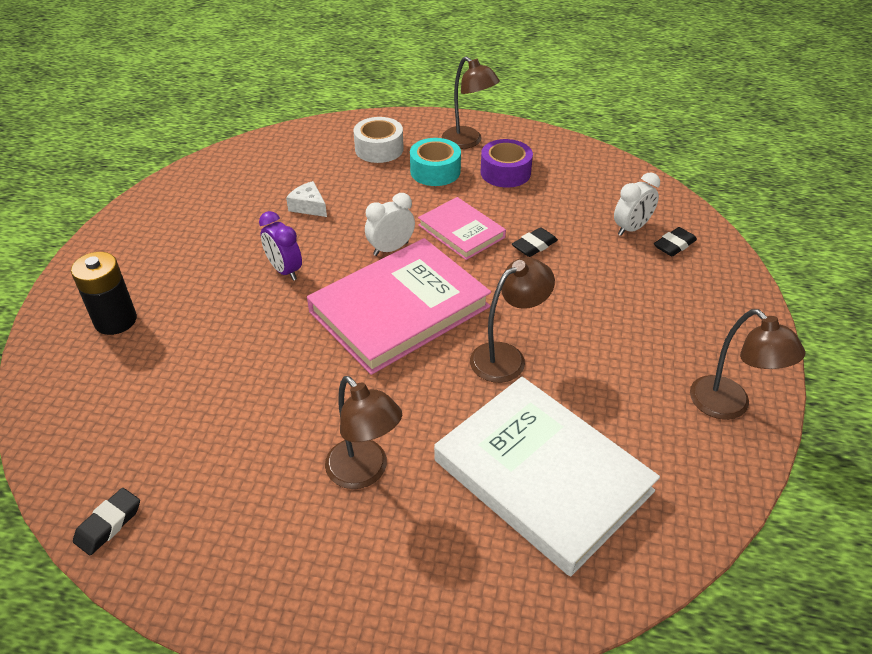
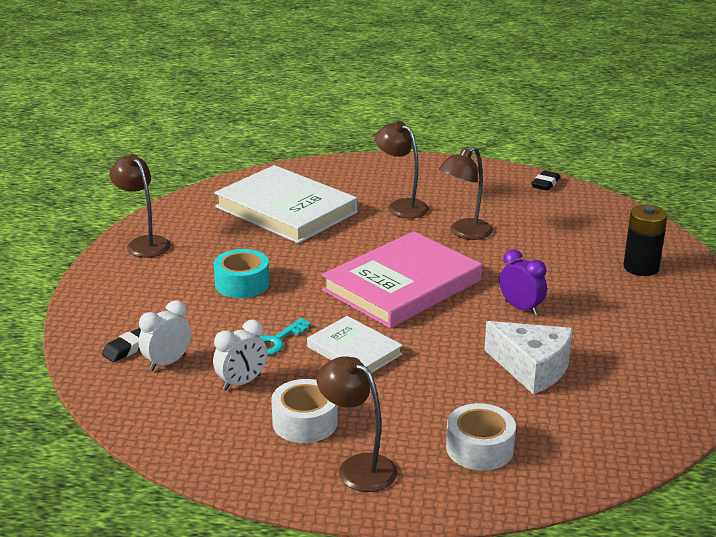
camera: 175 degrees right, 15 degrees down
white cheese [286,181,327,217] -> white cheese [484,321,573,394], size x1.85
white clock [365,193,415,256] -> white clock moved to [213,320,267,390]
turquoise tape [410,138,461,186] -> turquoise tape moved to [214,249,270,298]
pink book [418,197,506,260] -> white book [307,316,403,373]
brown lamp [470,257,555,383] -> brown lamp moved to [439,147,493,240]
purple tape [481,139,533,188] -> white tape [272,379,338,443]
black eraser [512,227,558,257] -> turquoise key [260,318,311,355]

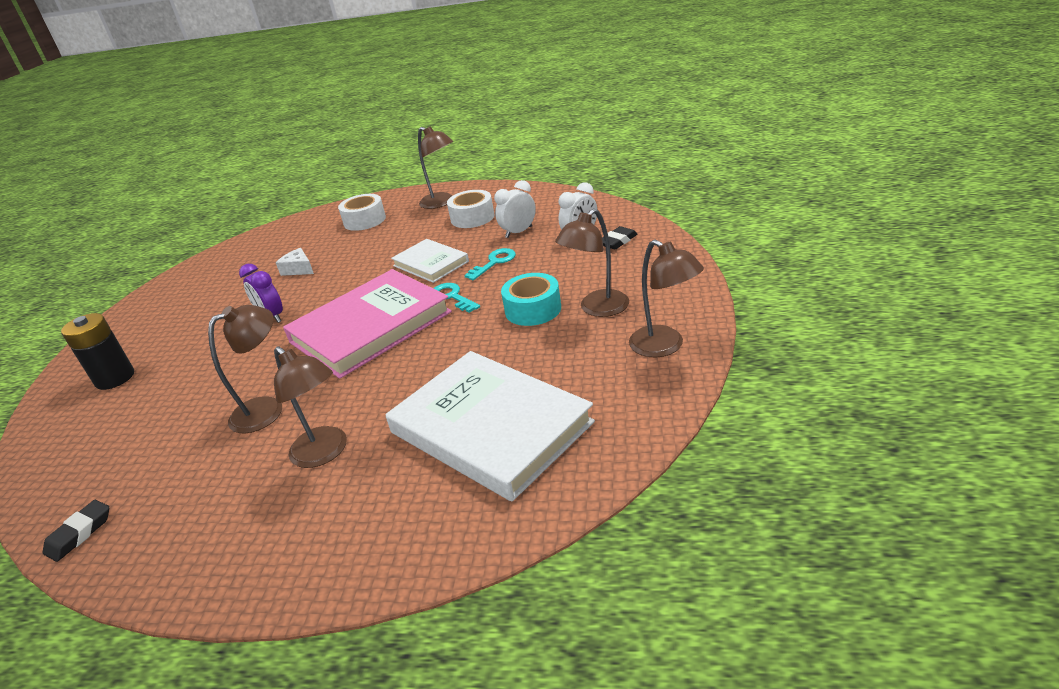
camera: 175 degrees left, 5 degrees up
white cheese [484,321,573,394] -> white cheese [276,248,314,276], size x0.54
none -> turquoise key [433,283,480,313]
none -> brown lamp [555,208,629,317]

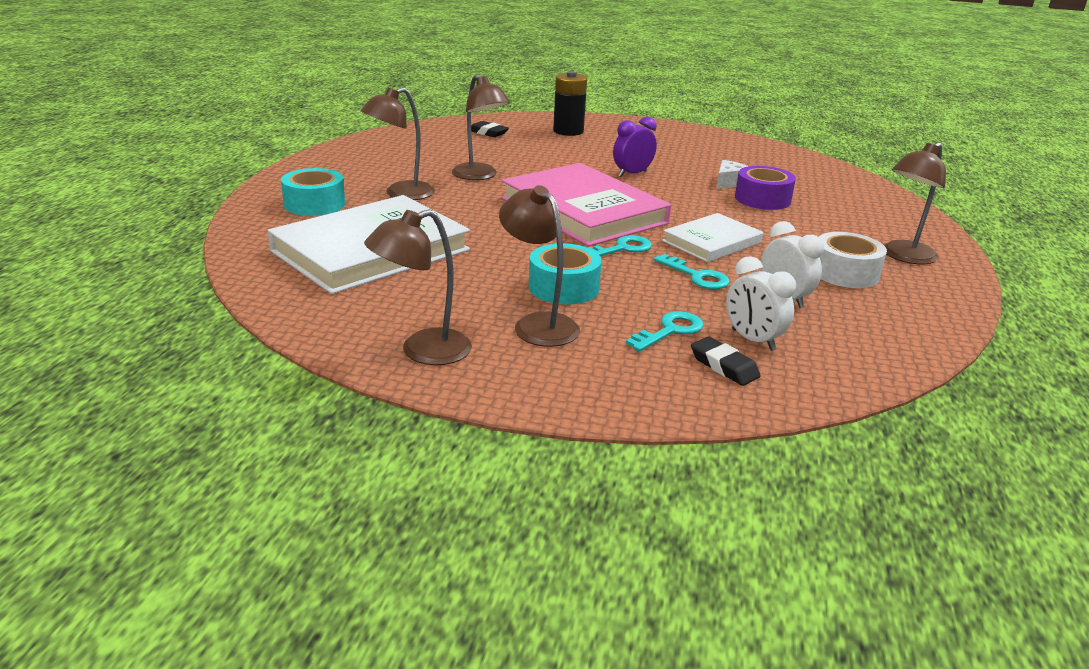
camera: 90 degrees right, 5 degrees down
black eraser [43,500,109,562] -> black eraser moved to [471,121,509,137]
white tape [338,194,386,231] -> none
none -> turquoise tape [281,168,345,216]
none -> turquoise key [626,311,704,352]
none -> purple tape [735,166,796,210]

